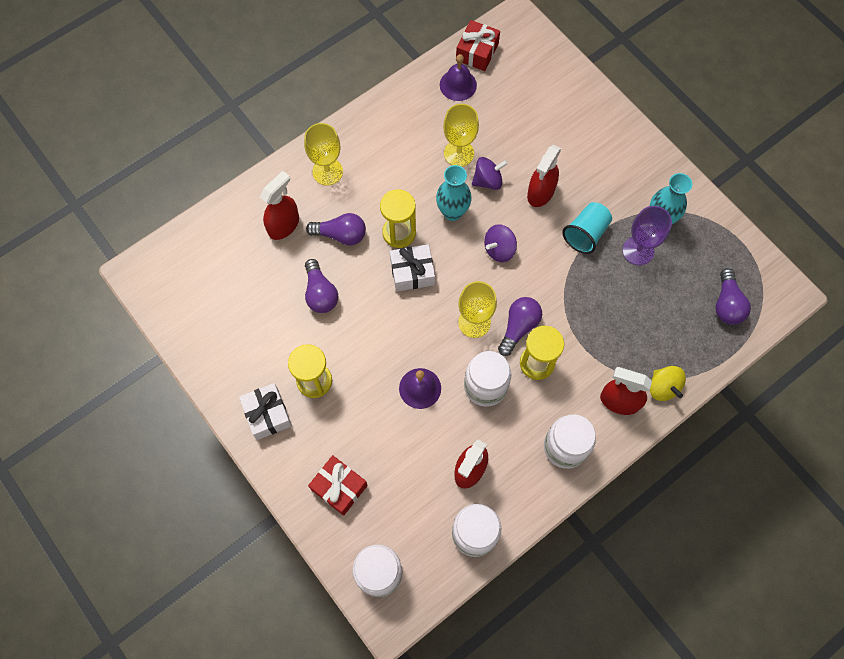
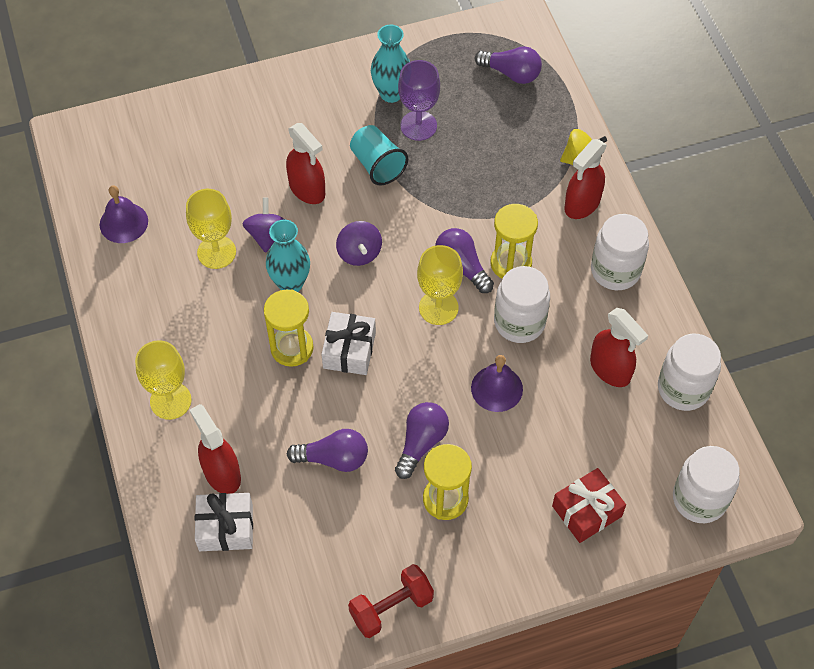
camera: 70 degrees left, 10 degrees down
white gift [239,383,292,440] -> white gift moved to [195,493,253,551]
purple light bulb [306,213,366,246] -> purple light bulb moved to [395,402,449,479]
red gift [456,20,500,71] -> none
none -> red dumbbell [348,564,434,638]

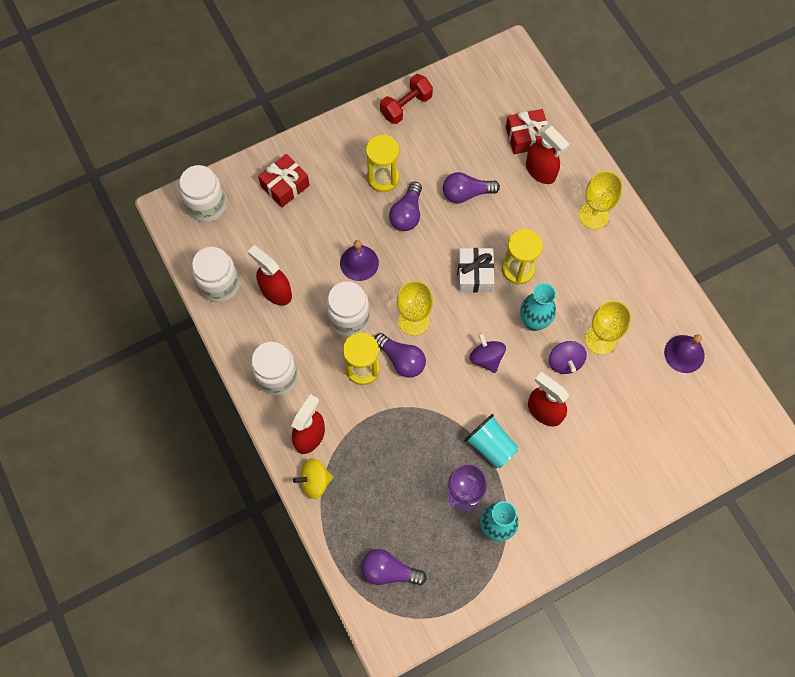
camera: 170 degrees right, 10 degrees up
white gift [195,493,253,551] -> red gift [506,109,548,154]

